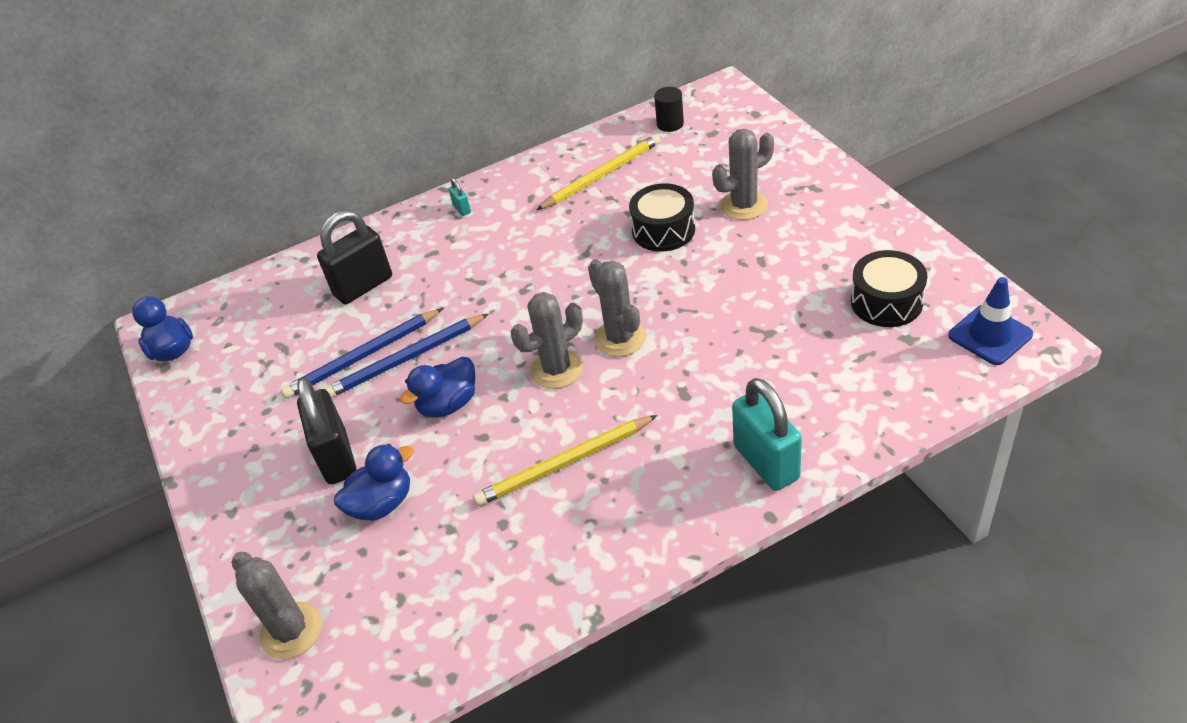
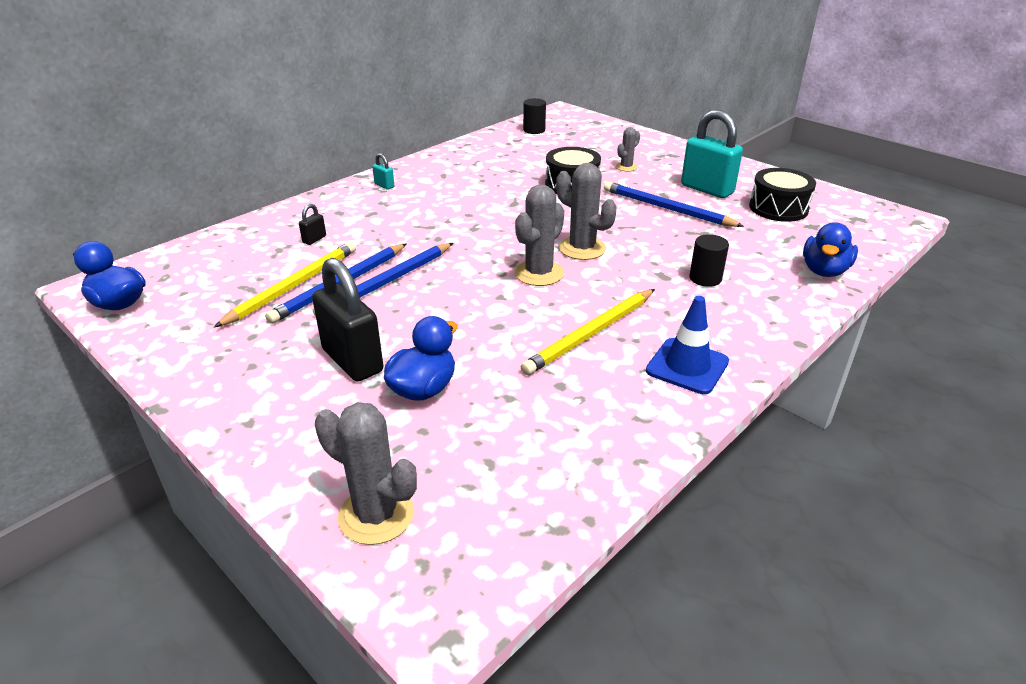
camera: 25 degrees left, 10 degrees down
black padlock [317,210,392,304] -> black padlock [299,204,326,245], size x0.43
blue duck [400,357,475,418] -> blue duck moved to [803,223,858,277]
yellow pencil [536,134,661,210] -> yellow pencil moved to [214,242,356,327]
grey cactus [712,129,774,220] -> grey cactus [616,127,640,172], size x0.56
turquoise padlock [732,378,802,491] -> turquoise padlock moved to [681,110,743,198]
blue traffic cone [948,277,1033,365] -> blue traffic cone moved to [646,296,729,394]
none -> blue pencil [604,181,744,227]
none -> black cylinder [689,234,729,287]

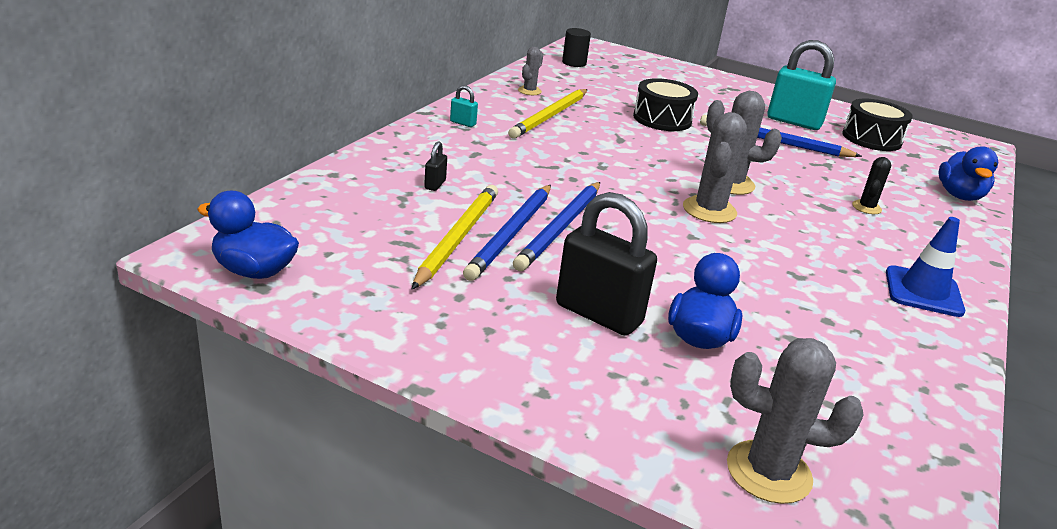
camera: 20 degrees left, 5 degrees down
yellow pencil [521,289,655,375] -> yellow pencil moved to [508,89,588,139]
grey cactus [616,127,640,172] -> grey cactus moved to [518,47,543,95]
black cylinder [689,234,729,287] -> black cactus [852,157,891,214]

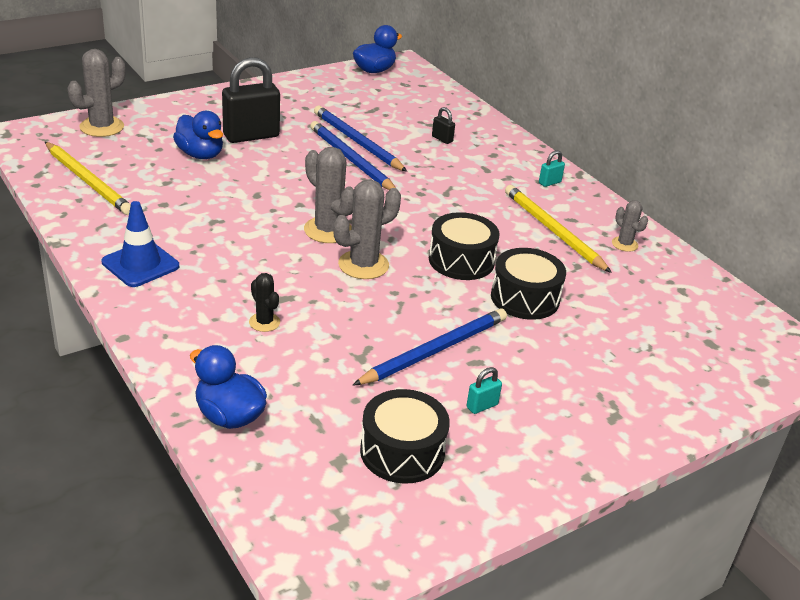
camera: 120 degrees right, 5 degrees up
yellow pencil [412,185,498,289] -> yellow pencil moved to [45,142,131,215]
black cylinder [562,28,591,67] -> none
turquoise padlock [767,40,836,130] -> turquoise padlock [466,367,502,414], size x0.43
none -> black drum [429,212,500,280]

